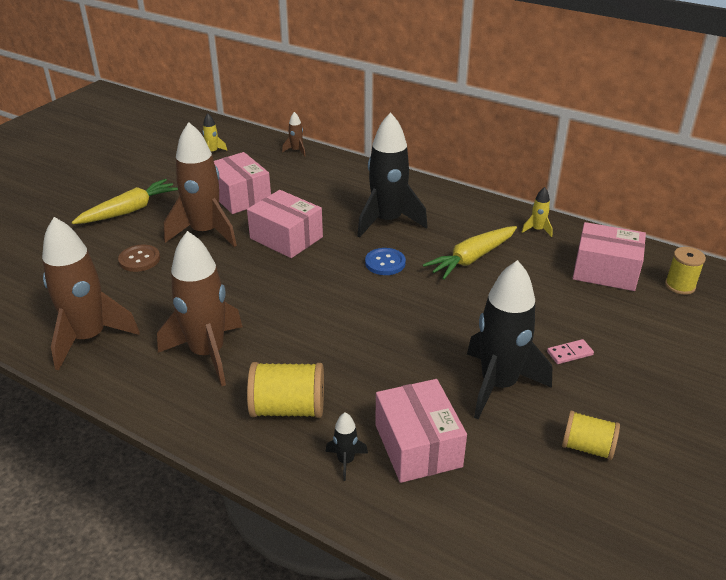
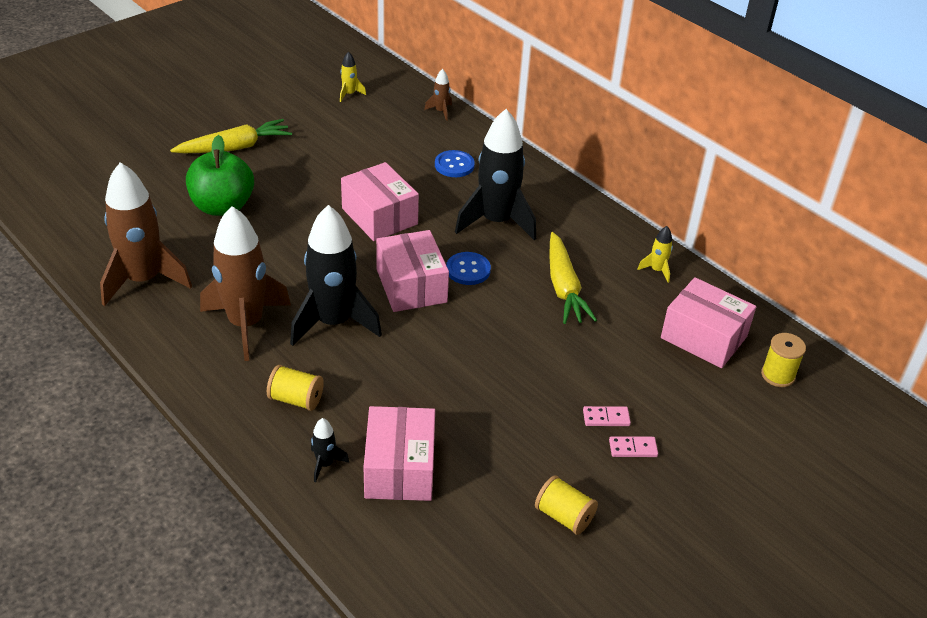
camera: 15 degrees right, 5 degrees up
brown button [118,244,160,272] -> green apple [186,135,254,216]
brown rocket [164,122,237,247] -> none
pink box [214,152,271,214] -> pink box moved to [376,230,449,312]
yellow spool [247,362,324,418] -> yellow spool [267,365,324,411], size x0.66
yellow carrot [423,226,517,279] -> yellow carrot turned 75 degrees counterclockwise [550,232,597,324]
black rocket [467,260,552,419] -> black rocket moved to [290,205,382,346]
none -> blue button [435,150,475,177]
none -> pink domino [609,436,658,457]

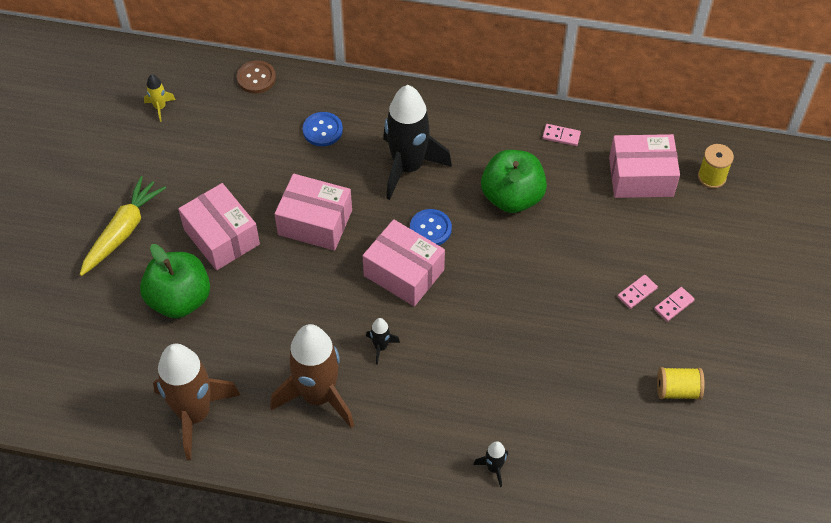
camera: 35 degrees left, 15 degrees up
yellow spool [267,365,324,411] -> none
black rocket [290,205,382,346] -> black rocket [366,318,400,365], size x0.42
pink box [364,406,435,501] -> pink box moved to [178,183,260,270]
brown rocket [424,69,452,121] -> brown button [237,60,276,93]
yellow carrot [550,232,597,324] -> green apple [481,150,547,213]
yellow rocket [638,226,673,283] -> pink domino [543,124,581,146]

